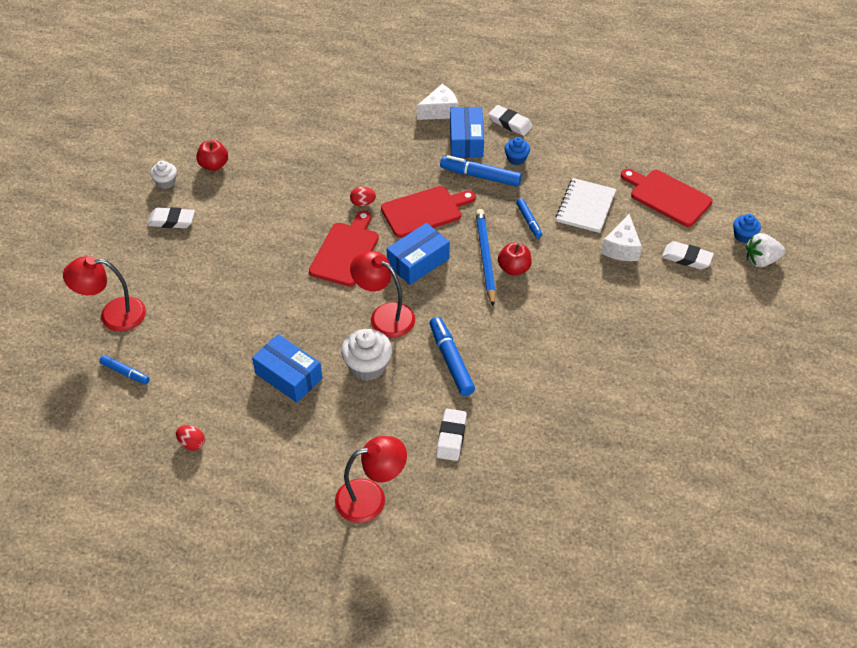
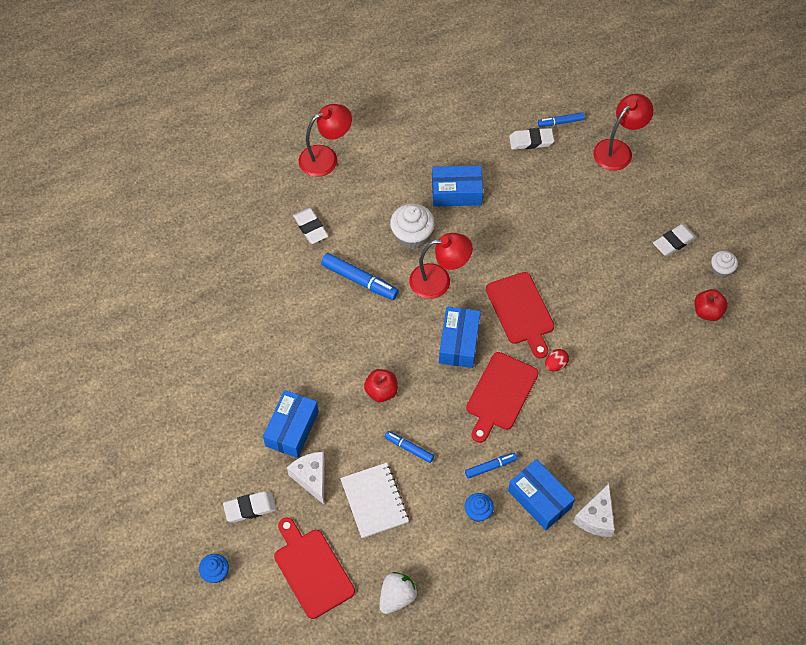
camera: 140 degrees right, 10 degrees up
red egg [176,425,205,450] -> none
red lamp [335,436,407,523] -> red lamp turned 150 degrees counterclockwise [299,104,352,177]
blue marker [440,155,522,187] -> blue marker [465,453,517,479], size x0.60
blue pencil [476,209,496,306] -> none
white eraser [489,105,533,136] -> white eraser moved to [509,128,554,149]
red cutting board [621,169,713,227] -> red cutting board turned 120 degrees counterclockwise [274,518,355,619]
white strawberry [746,233,785,267] -> white strawberry moved to [379,572,418,614]
none -> blue box [263,390,319,458]

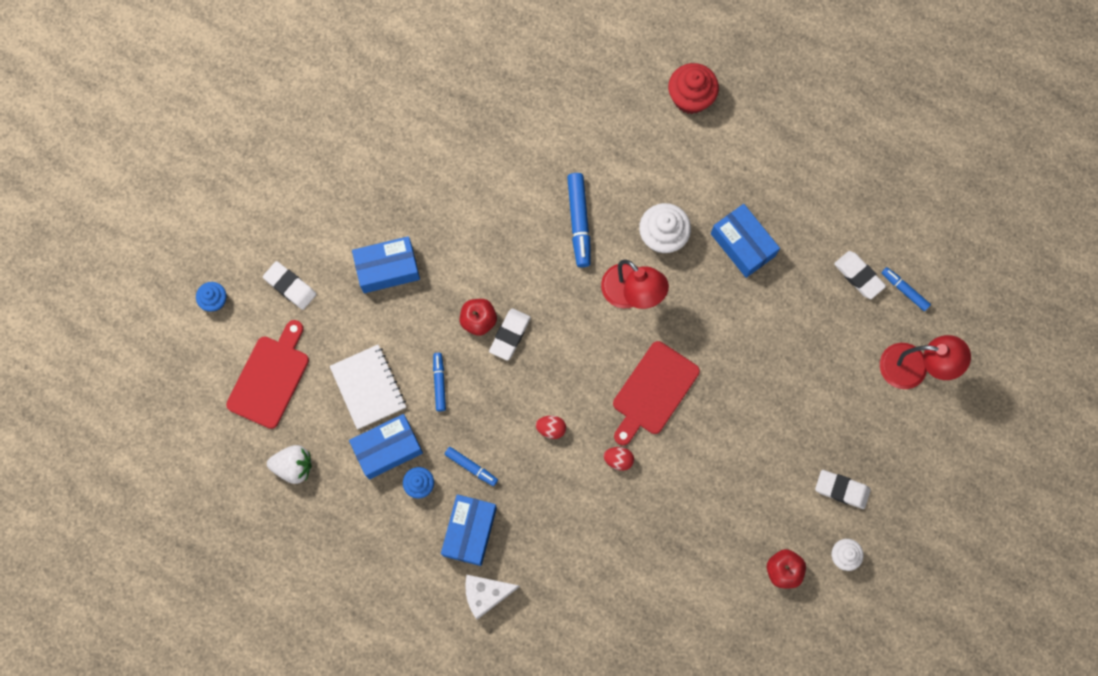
camera: 55 degrees right, 15 degrees up
white cheese [287,452,325,504] -> none
white eraser [293,208,328,244] -> white eraser moved to [489,308,531,361]
red lamp [299,104,352,177] -> red cupcake [668,63,719,114]
white notebook [340,463,409,538] -> white notebook turned 60 degrees counterclockwise [330,345,406,429]
blue box [439,306,481,368] -> blue box moved to [349,414,423,479]
red cutting board [466,352,539,443] -> red egg [536,416,566,439]

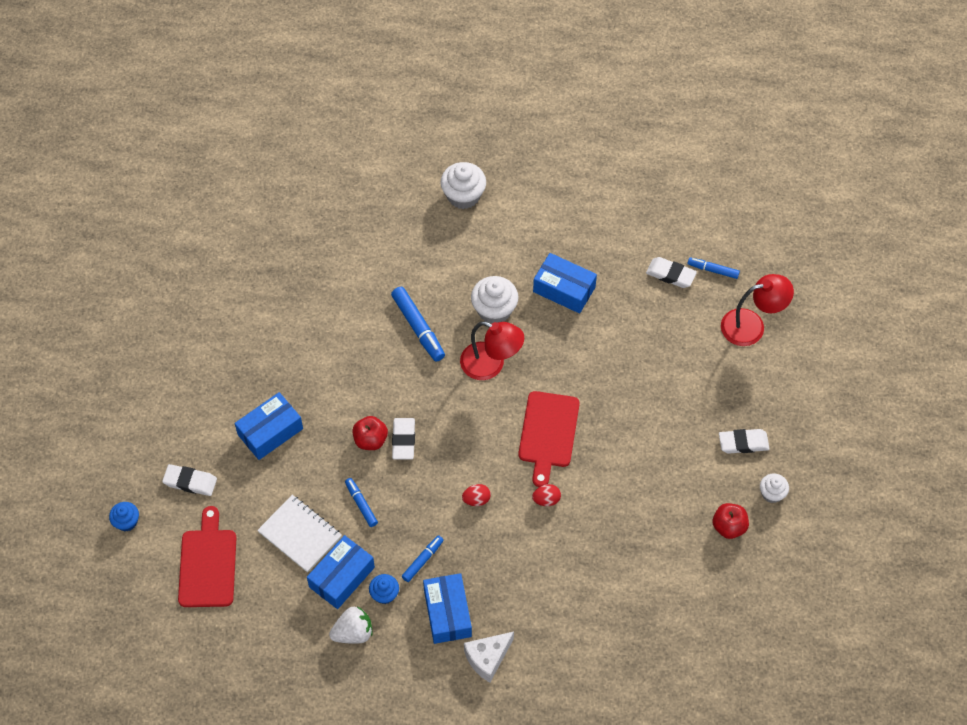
camera: 25 degrees left, 15 degrees down
white strawberry [267,445,312,484] -> white strawberry moved to [329,606,373,644]
blue marker [444,447,498,486] -> blue marker turned 60 degrees counterclockwise [402,535,444,582]
red cupcake [668,63,719,114] -> white cupcake [440,162,486,209]

